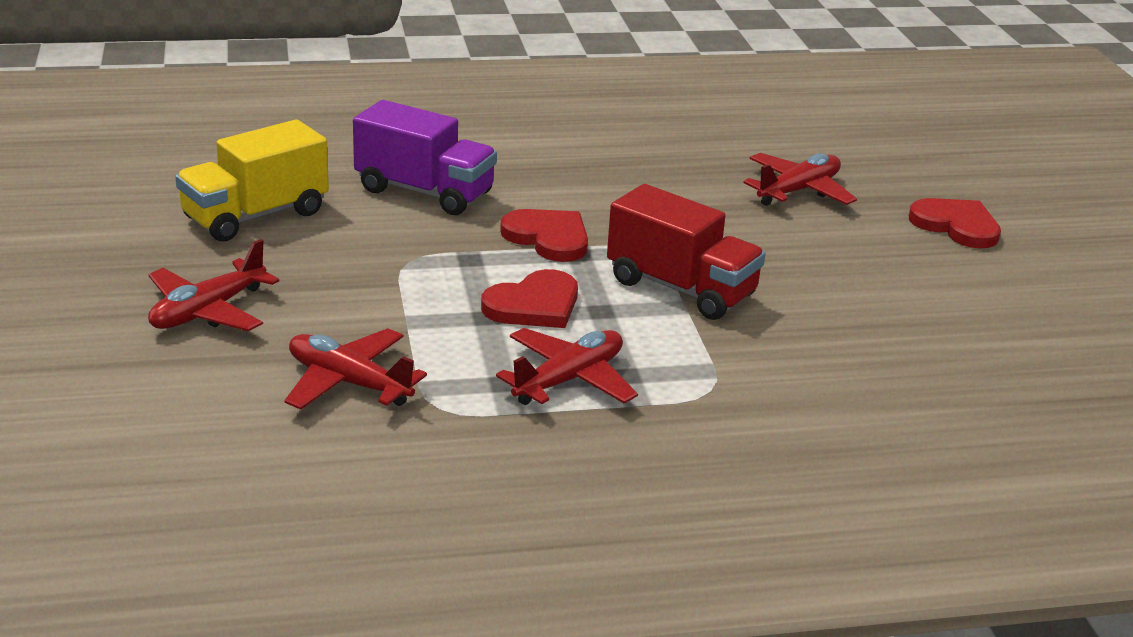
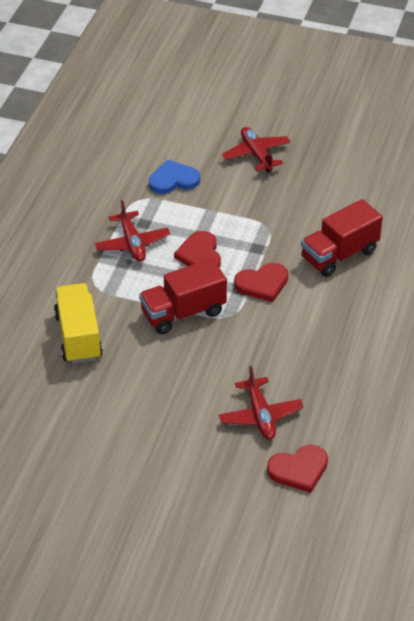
camera: 120 degrees right, 15 degrees up
yellow truck [175,120,329,242] -> yellow truck moved to [54,283,103,364]
red plane [284,328,427,410] -> blue heart [149,159,200,194]
purple truck [353,100,497,215] -> red truck [301,199,383,277]
red heart [909,198,1001,248] -> red heart moved to [267,445,328,493]

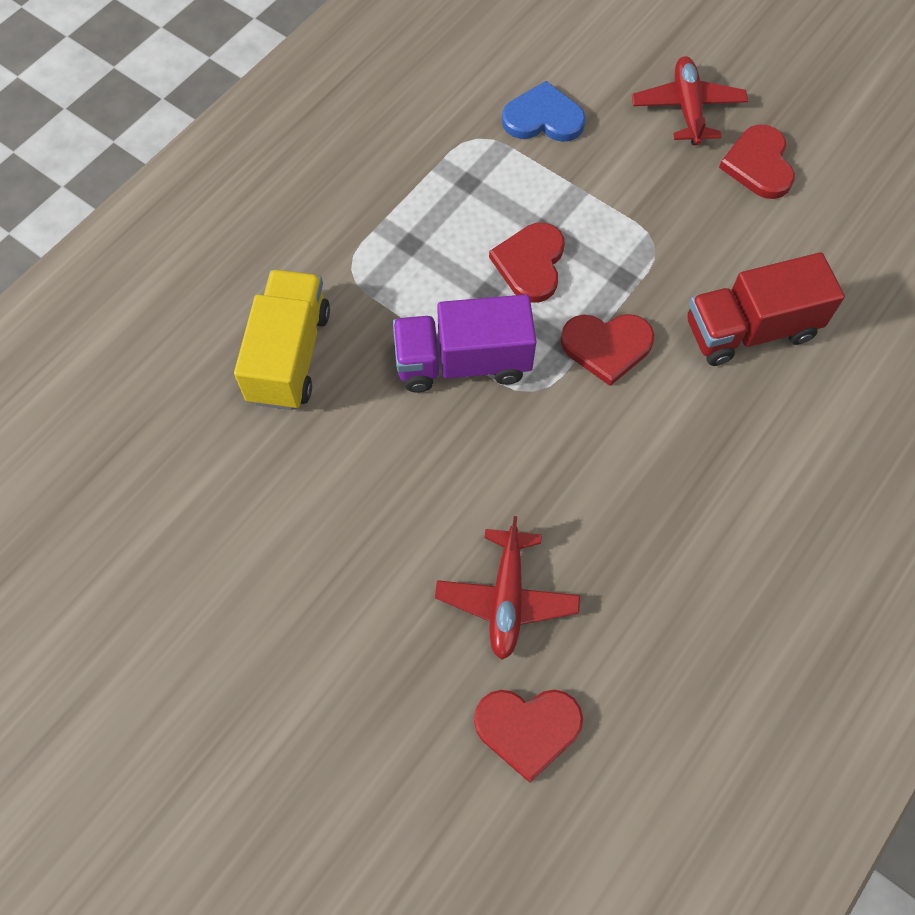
camera: 20 degrees right, 20 degrees up
red plane [94,200,170,262] -> none
red truck [139,259,227,334] -> purple truck [393,294,536,392]
none -> red heart [719,124,795,199]

